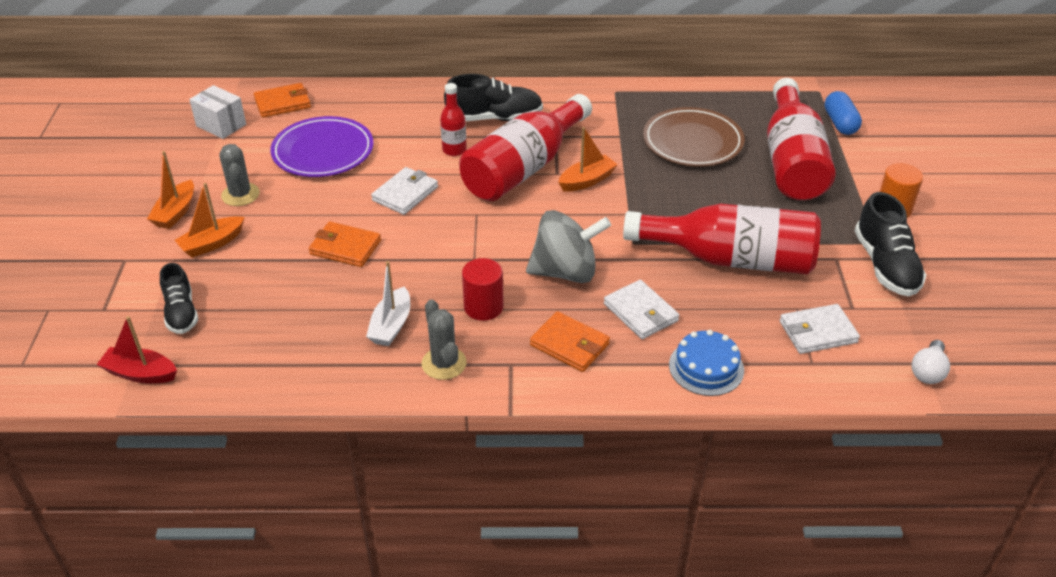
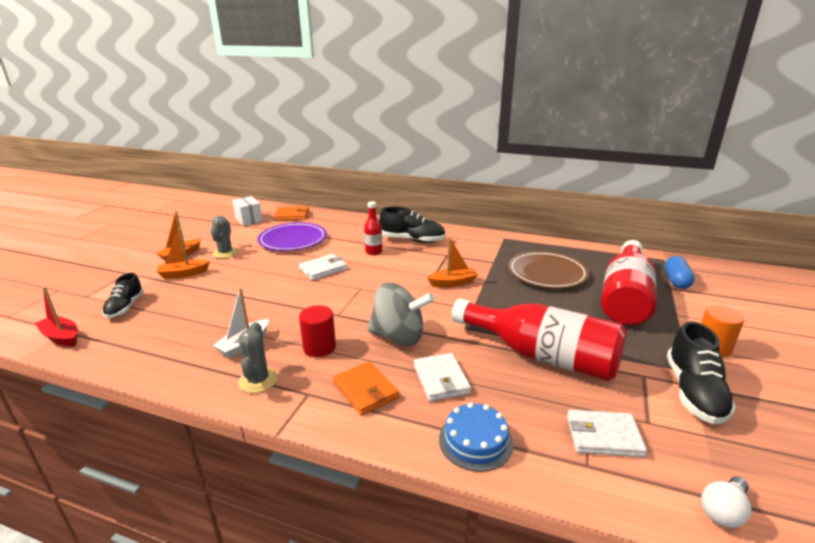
camera: 20 degrees right, 15 degrees down
orange wallet [309,222,381,267] -> none
red bottle [459,94,592,201] -> none

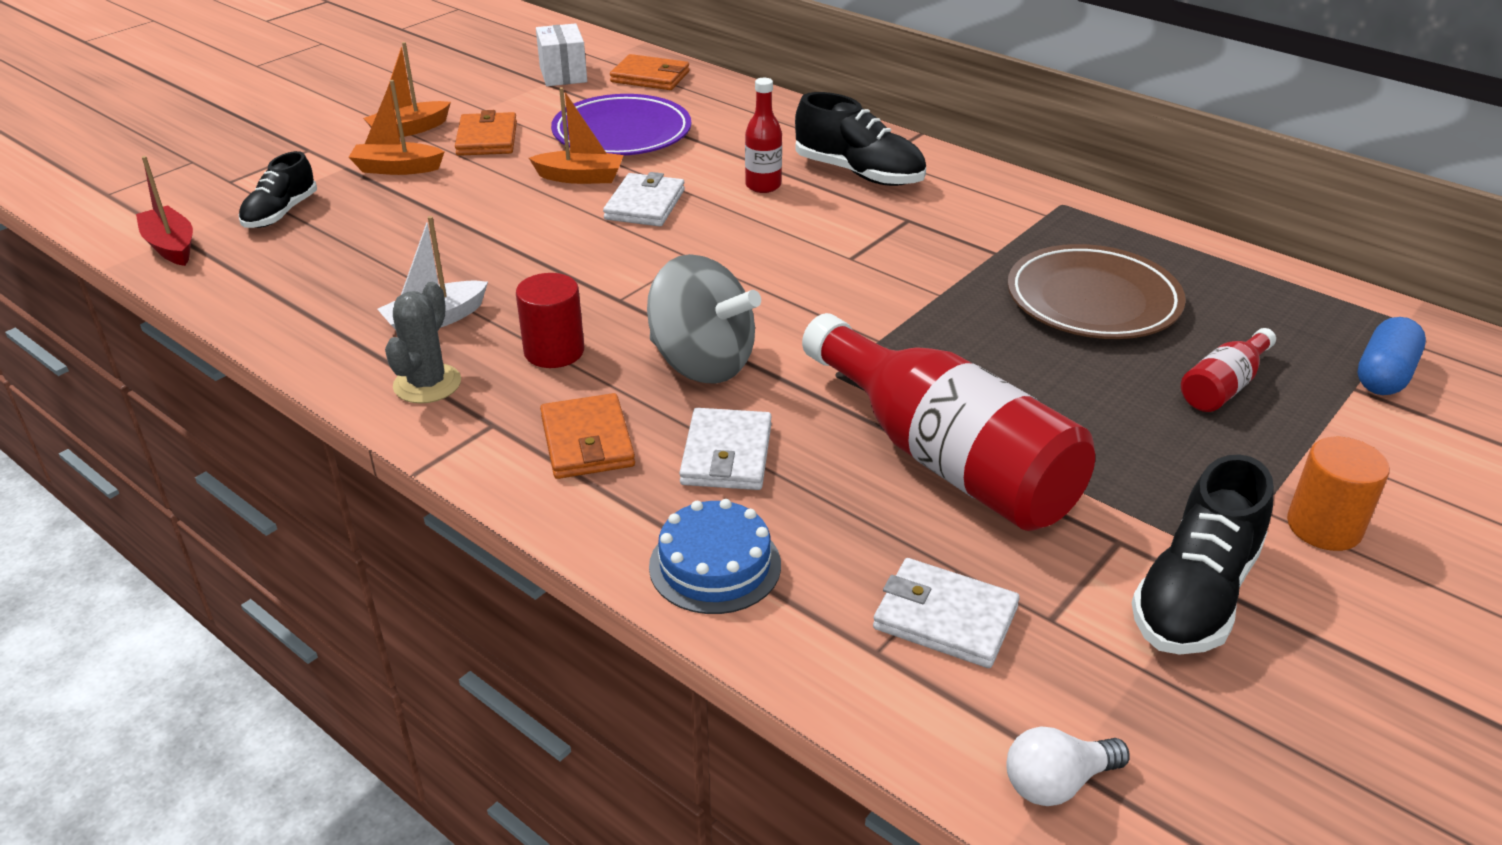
camera: 20 degrees right, 10 degrees up
grey cactus [210,216,239,259] -> orange wallet [455,110,517,156]
white wallet [299,254,347,280] -> white wallet turned 60 degrees counterclockwise [603,172,685,226]
orange boat [427,237,478,287] -> orange boat moved to [529,87,624,184]
red bottle [601,240,656,326] -> red bottle [1181,328,1276,412], size x0.45

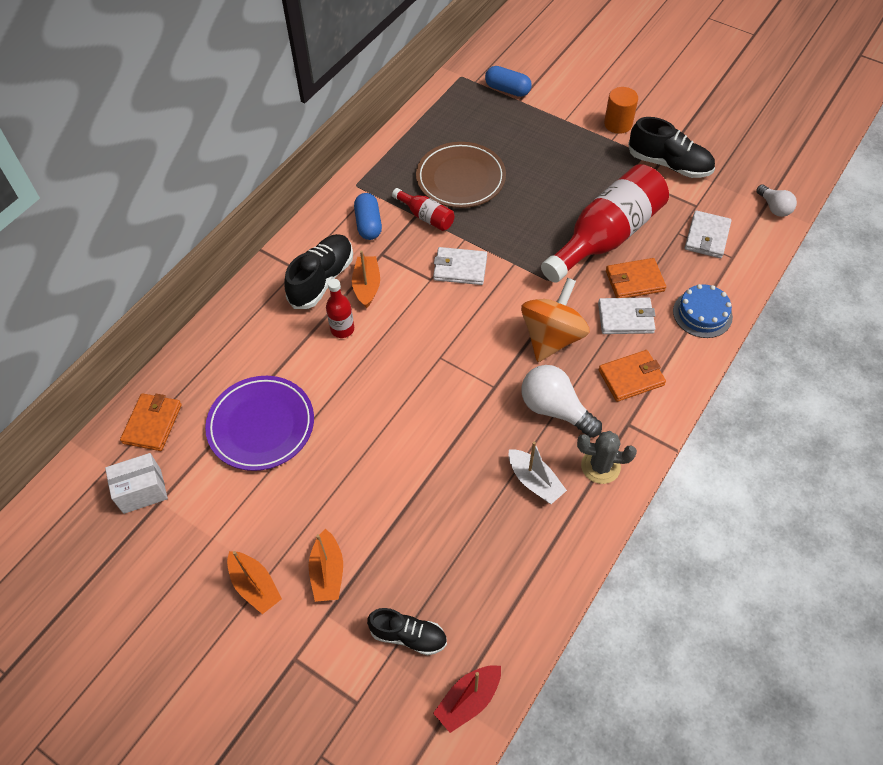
camera: 95 degrees left, 20 degrees up
orange wallet [455,110,517,156] -> orange wallet moved to [606,258,666,298]
red cylinder [516,273,584,368] -> white light bulb [522,365,602,438]
orange boat [529,87,624,184] -> orange boat moved to [352,250,380,308]
white wallet [603,172,685,226] -> white wallet moved to [433,247,487,285]
grey spinning top [647,254,761,384] -> orange spinning top [521,278,589,362]
red bottle [1181,328,1276,412] -> red bottle moved to [392,188,454,231]
none -> blue capsule [354,193,382,240]

